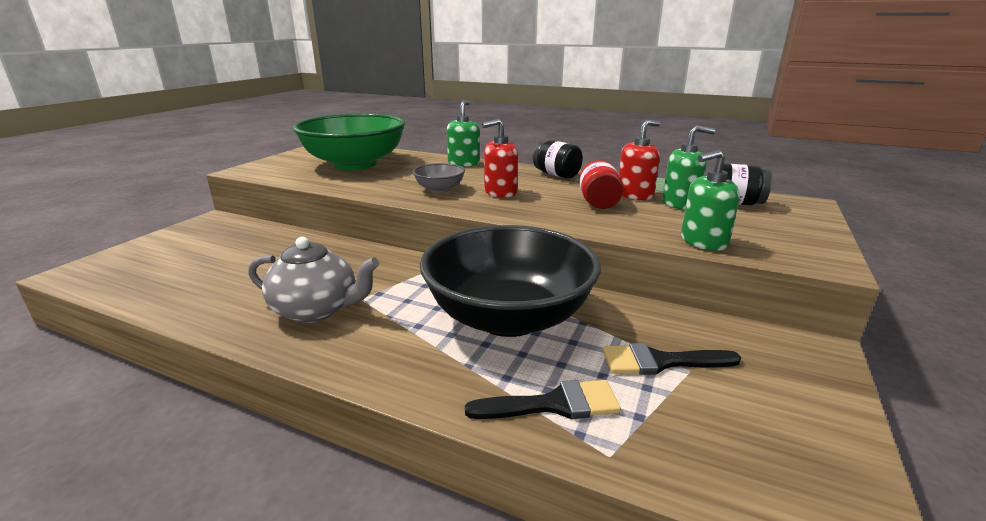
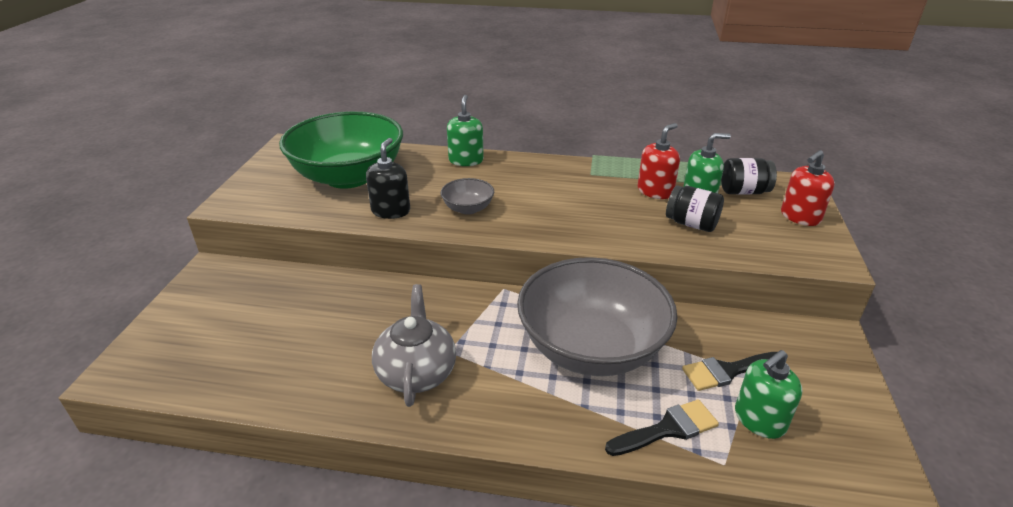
camera: 15 degrees left, 10 degrees up
grey teapot [248,237,379,323] -> grey teapot turned 90 degrees counterclockwise [372,284,456,407]
black bowl [420,225,601,337] -> grey bowl [517,257,677,376]
red soap dispenser [482,119,518,198] -> red soap dispenser moved to [781,150,835,226]
black jar [533,140,583,179] -> black jar moved to [666,185,724,232]
red jar [579,160,623,209] -> none
green soap dispenser [681,150,740,251] -> green soap dispenser moved to [735,350,802,439]
none -> black soap dispenser [366,138,410,219]

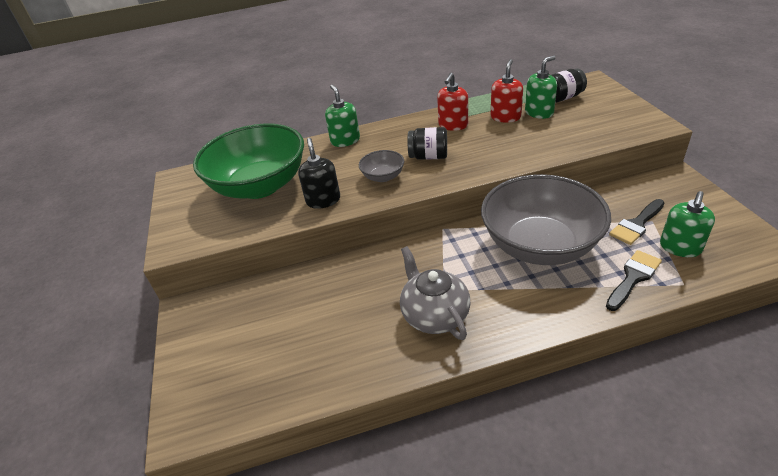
camera: 20 degrees left, 5 degrees up
black jar [666,185,724,232] -> black jar moved to [407,127,447,160]
red soap dispenser [781,150,835,226] -> red soap dispenser moved to [437,73,468,131]

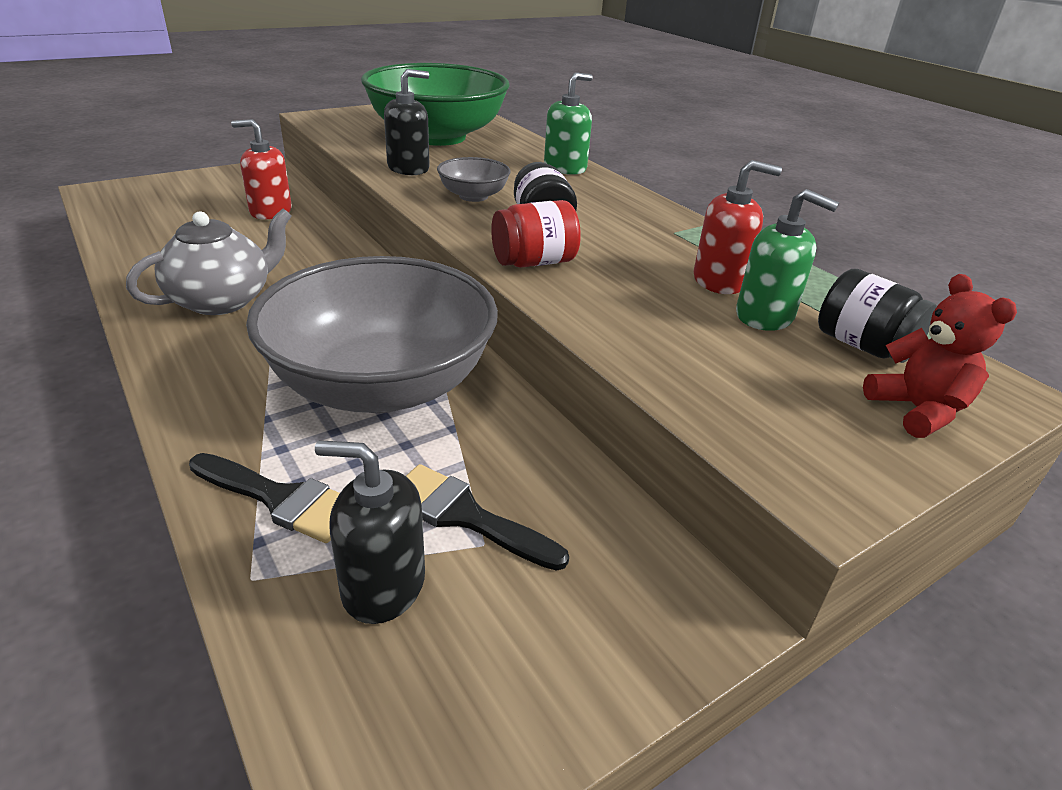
camera: 65 degrees right, 5 degrees down
red soap dispenser [437,73,468,131] -> red soap dispenser moved to [231,119,292,219]
green soap dispenser [660,191,715,257] -> black soap dispenser [315,440,425,624]
none -> red jar [491,200,581,267]
none -> red teddy bear [863,274,1017,438]

